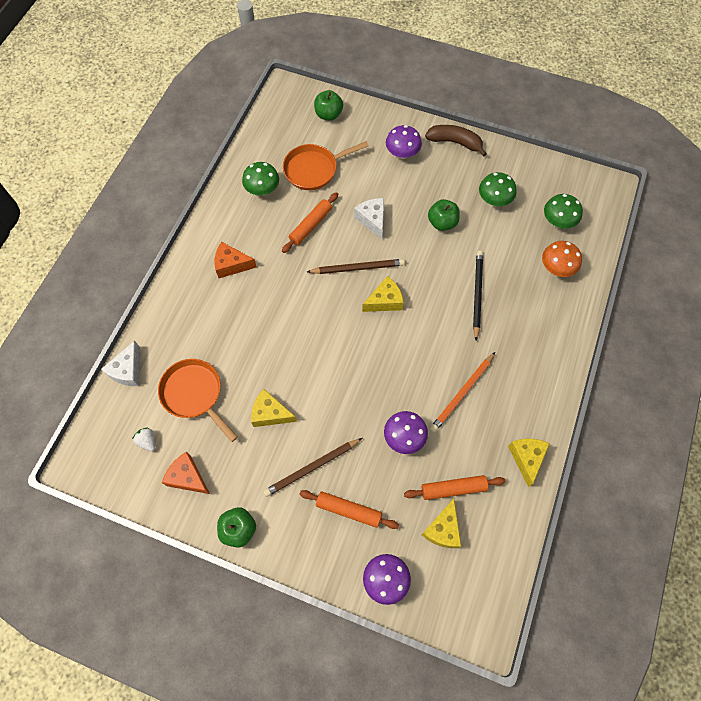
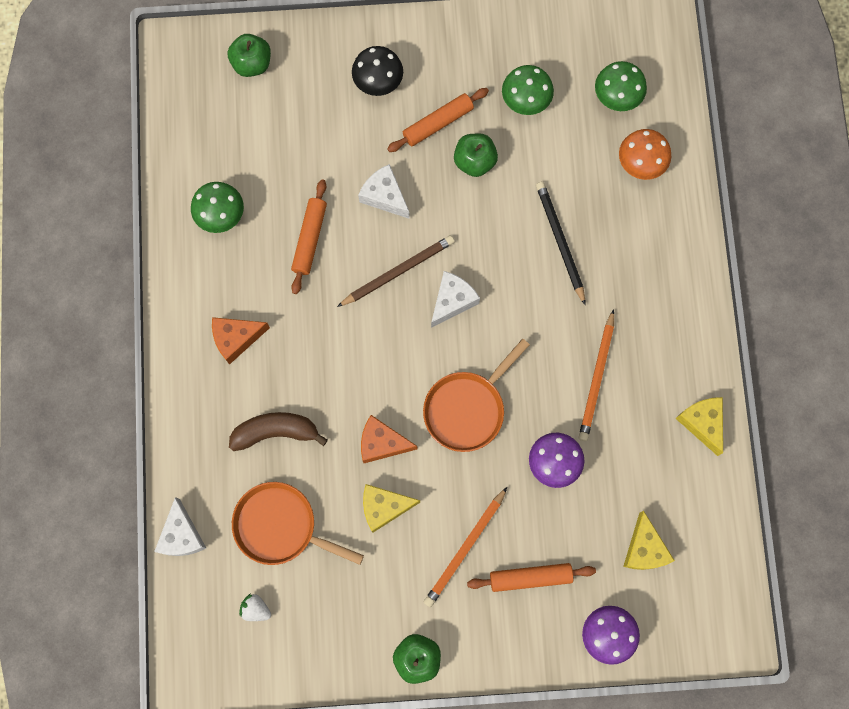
camera: 25 degrees left, 10 degrees up
orange cheese [162,452,210,494] -> orange cheese moved to [361,415,418,463]
brown pencil [263,438,362,497] -> orange pencil [424,487,507,607]
orange pan [283,141,369,190] -> orange pan moved to [423,338,530,452]
yellow cheese [362,276,404,312] -> white cheese [431,271,480,328]
purple mushroom [386,125,422,159] -> black mushroom [352,46,403,96]
orange rolling pin [404,475,506,500] -> orange rolling pin moved to [387,88,489,152]
brown banana [425,125,487,157] -> brown banana moved to [229,412,328,451]

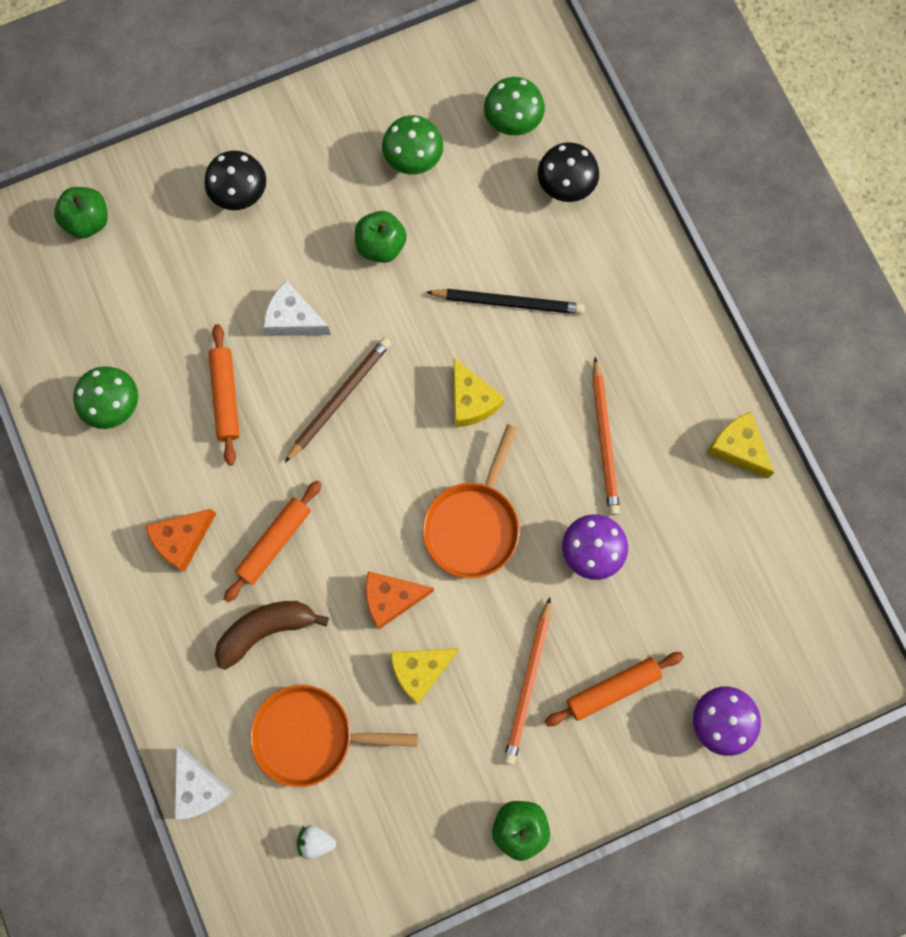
camera: 20 degrees left, 0 degrees up
orange rolling pin [387,88,489,152] -> orange rolling pin moved to [224,480,321,602]
white cheese [431,271,480,328] -> none
black pencil [536,182,586,305] -> black pencil turned 135 degrees clockwise [426,289,585,314]
orange mushroom [619,129,671,180] -> black mushroom [538,142,599,202]
yellow cheese [623,511,675,570] -> yellow cheese moved to [454,358,504,427]

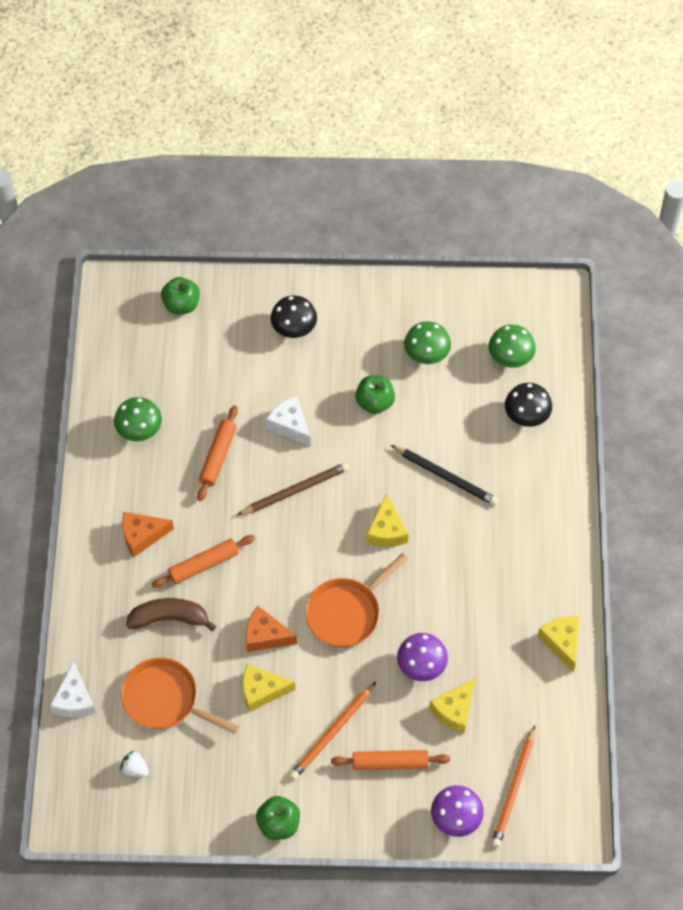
camera: 25 degrees right, 15 degrees down
orange pencil [592,357,620,515] -> orange pencil moved to [491,726,535,847]
none -> yellow cheese [429,678,476,733]

